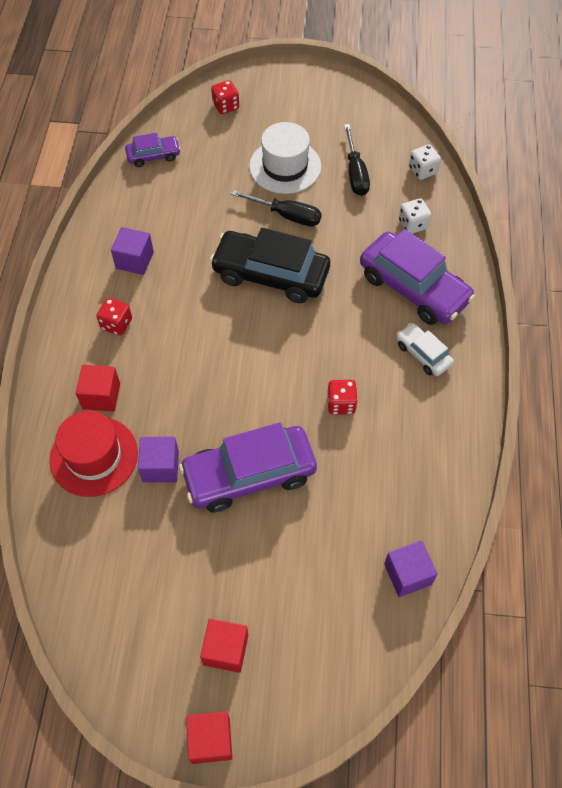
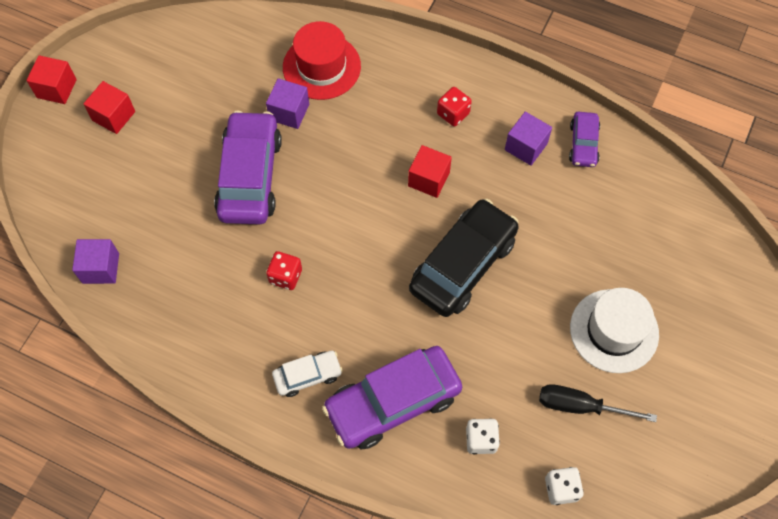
camera: 110 degrees right, 5 degrees up
red cube [76,365,120,412] -> red cube moved to [408,145,452,198]
purple car [125,133,181,167] -> purple car moved to [569,112,600,167]
red dice [211,80,239,114] -> none
black screwdriver [231,190,322,226] -> none

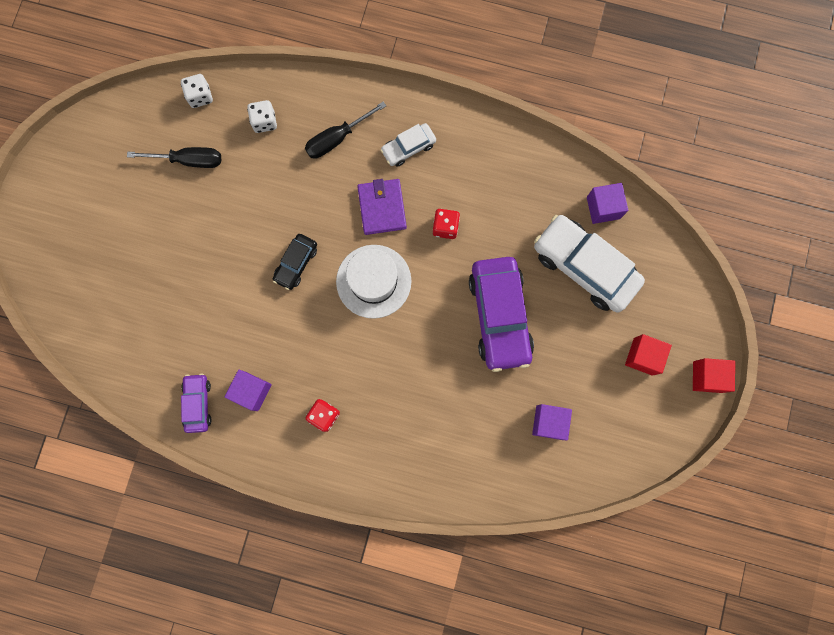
camera: 170 degrees right, 15 degrees up
purple cube [266,78,309,129] -> purple cube moved to [532,404,572,440]
red hat [283,21,361,100] -> none
purple car [322,346,462,450] -> black screwdriver [305,102,386,159]
red cube [408,145,452,198] -> none
black car [409,199,519,317] -> black car [273,234,317,290], size x0.51
white hat [570,288,659,373] -> white hat moved to [336,245,411,319]
none -> purple wallet [357,179,407,235]
none -> white car [534,215,645,313]

